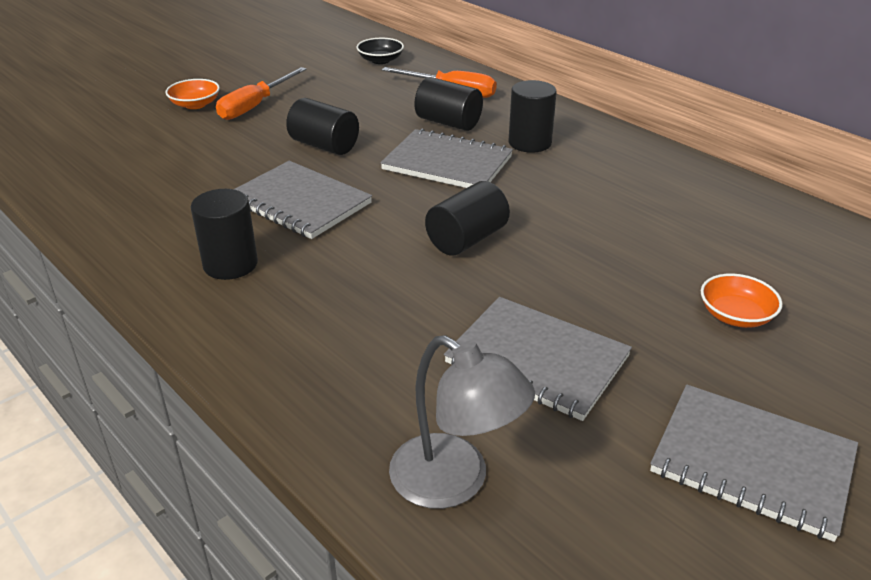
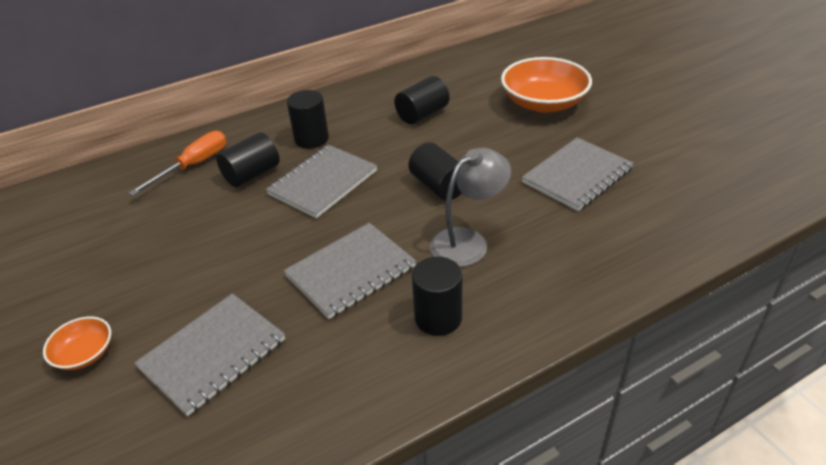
camera: 75 degrees left, 5 degrees up
orange screwdriver [216,67,307,120] -> none
black cylinder [286,98,359,155] -> black cylinder moved to [394,76,449,124]
black bowl [356,38,404,64] -> none
grey lamp [389,335,535,509] -> grey lamp moved to [430,148,511,267]
grey notebook [650,384,858,542] -> grey notebook moved to [134,294,285,416]
orange bowl [701,274,782,328] -> orange bowl [501,57,592,113], size x2.00

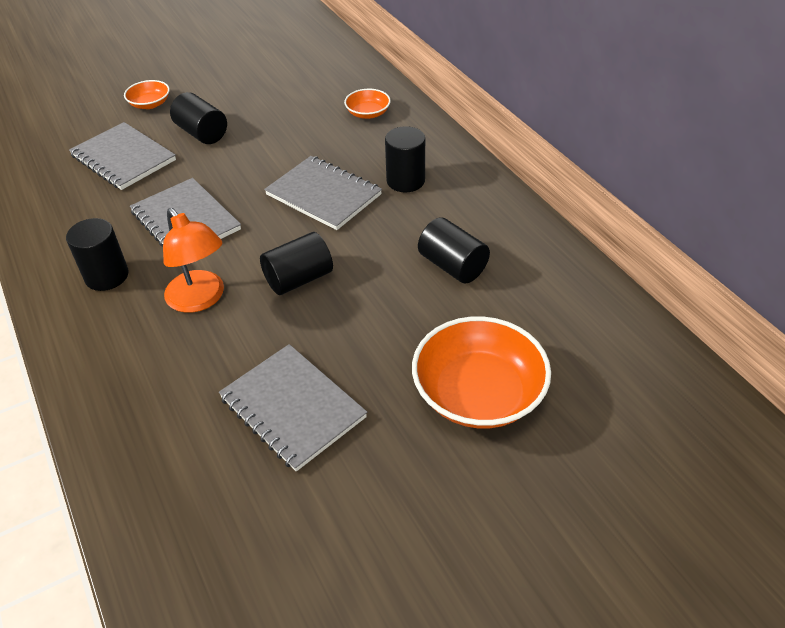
camera: 90 degrees right, 5 degrees up
orange screwdriver [128,131,226,196] -> orange bowl [344,89,391,119]
black cylinder [216,132,280,187] -> black cylinder moved to [170,92,227,144]
grey lamp [430,148,511,267] -> orange lamp [163,208,224,313]

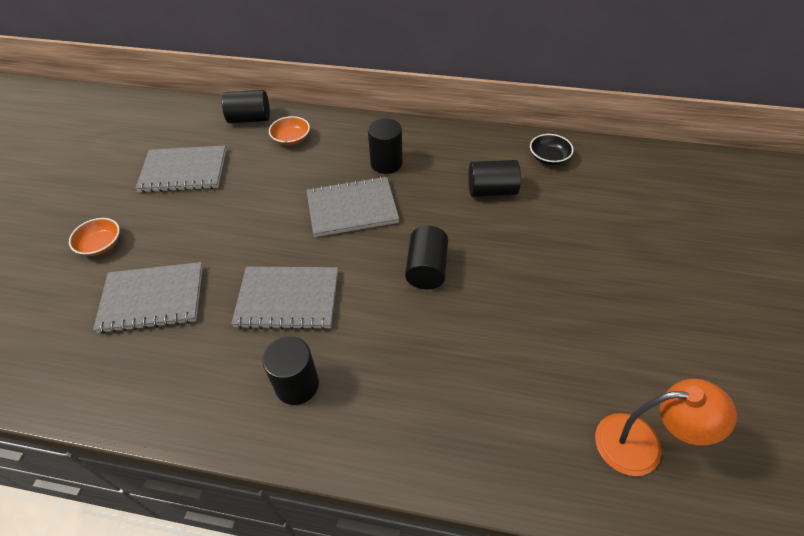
camera: 50 degrees left, 5 degrees up
orange lamp [163,208,224,313] -> orange lamp moved to [595,379,737,476]
black cylinder [170,92,227,144] -> black cylinder moved to [222,90,270,123]
grey notebook [219,344,367,472] -> grey notebook moved to [135,145,226,193]
orange bowl [412,316,551,428] -> none
none -> black bowl [530,134,574,165]

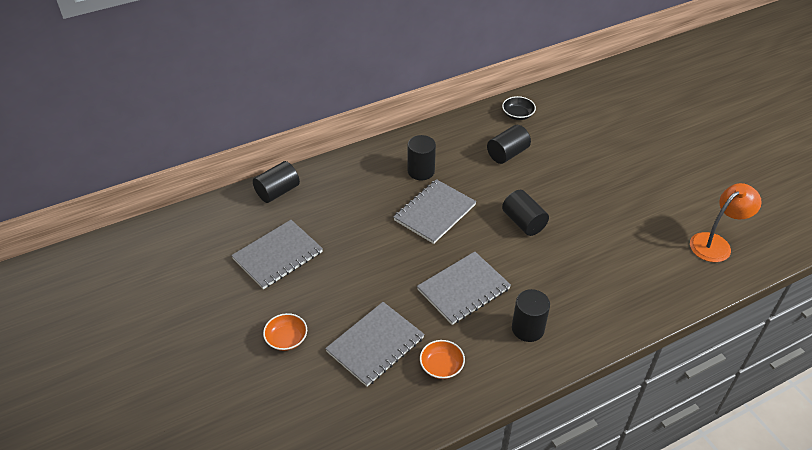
camera: 40 degrees left, 5 degrees down
orange bowl [269,116,310,146] -> orange bowl moved to [420,340,465,379]

